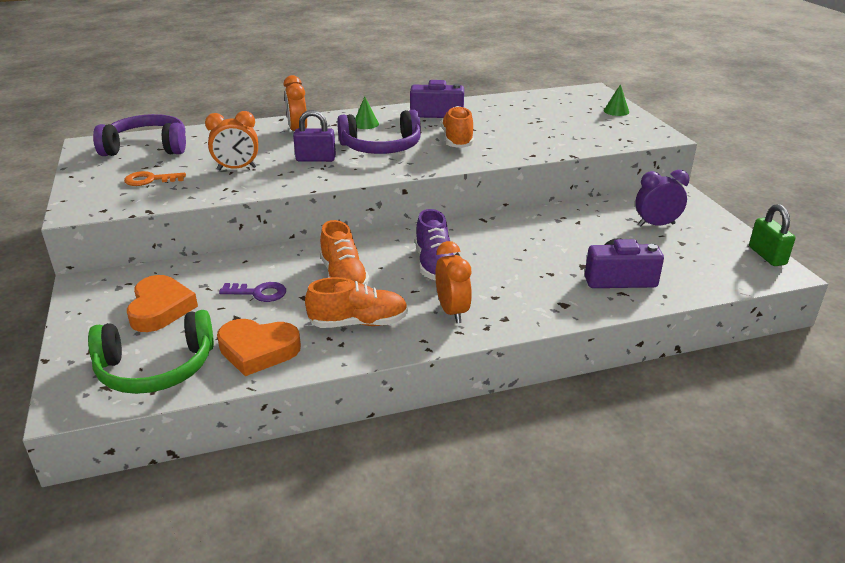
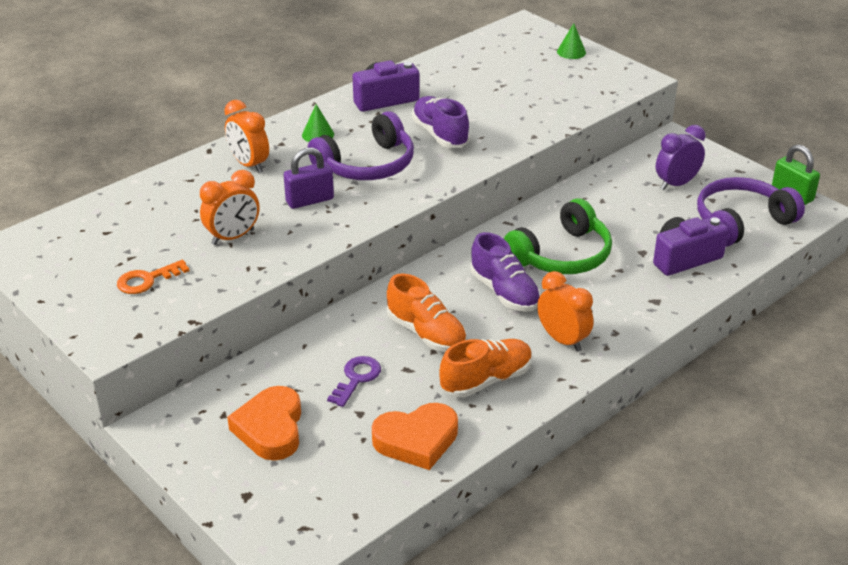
camera: 25 degrees left, 5 degrees up
green headphones [88,310,214,394] -> green headphones moved to [504,198,612,274]
purple headphones [93,114,186,156] -> purple headphones moved to [697,177,805,247]
orange heart [127,275,198,332] -> orange heart turned 150 degrees counterclockwise [227,386,301,461]
purple key [219,282,286,302] -> purple key turned 45 degrees counterclockwise [327,356,381,407]
orange shoe [441,106,474,148] -> purple shoe [412,96,470,148]

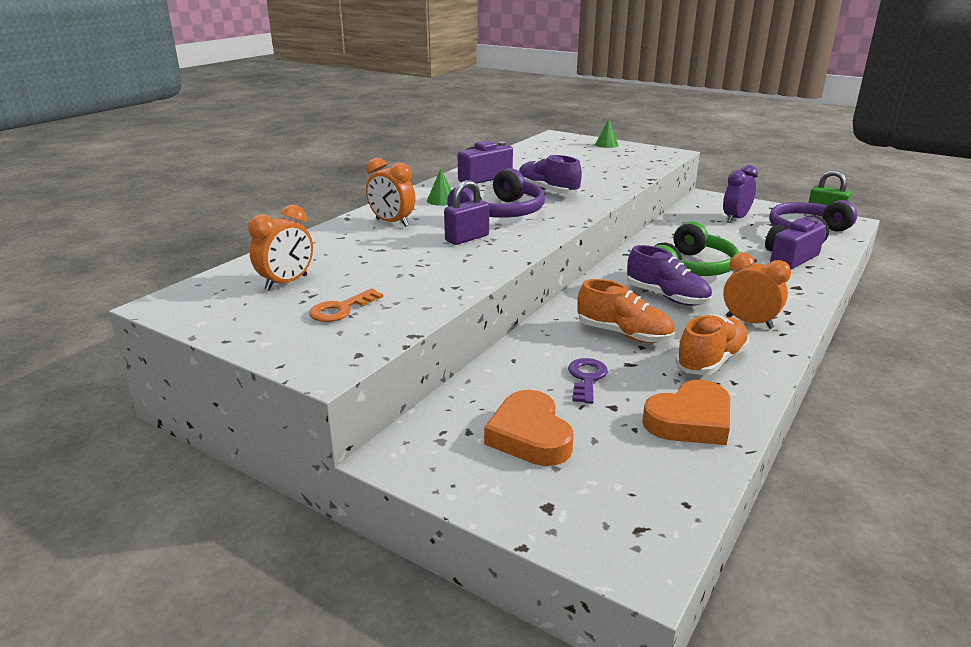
camera: 15 degrees left, 10 degrees down
orange clock [200,170,260,245] -> orange clock moved to [248,205,313,291]

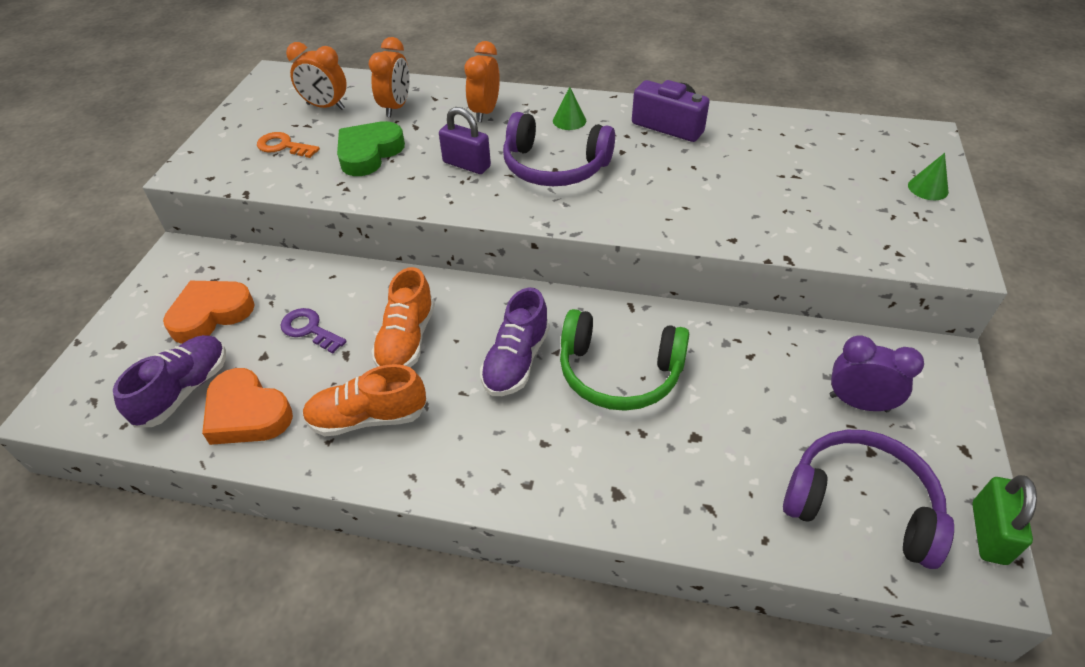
camera: 70 degrees right, 20 degrees up
purple shoe [519,155,582,194] -> purple shoe moved to [113,335,226,428]
purple key [568,358,608,404] -> purple key turned 135 degrees counterclockwise [281,308,347,354]
orange shoe [675,315,750,375] -> orange shoe turned 150 degrees clockwise [302,364,427,436]
orange clock [723,252,791,329] -> orange clock moved to [369,37,410,117]
purple camera [765,218,826,270] -> none
none -> green heart [337,121,405,176]

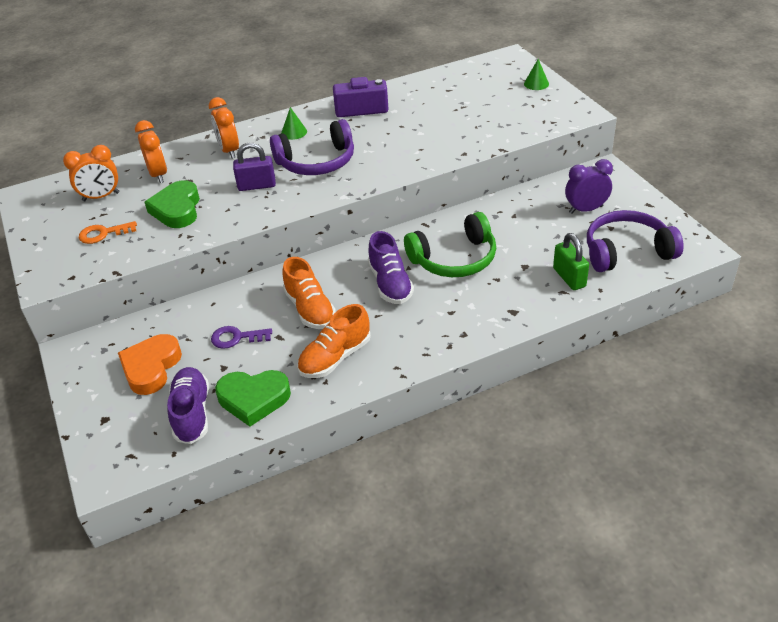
camera: 35 degrees left, 5 degrees down
orange heart [202,368,293,445] -> green heart [215,370,291,427]
green padlock [972,475,1037,565] -> green padlock moved to [553,233,589,290]

